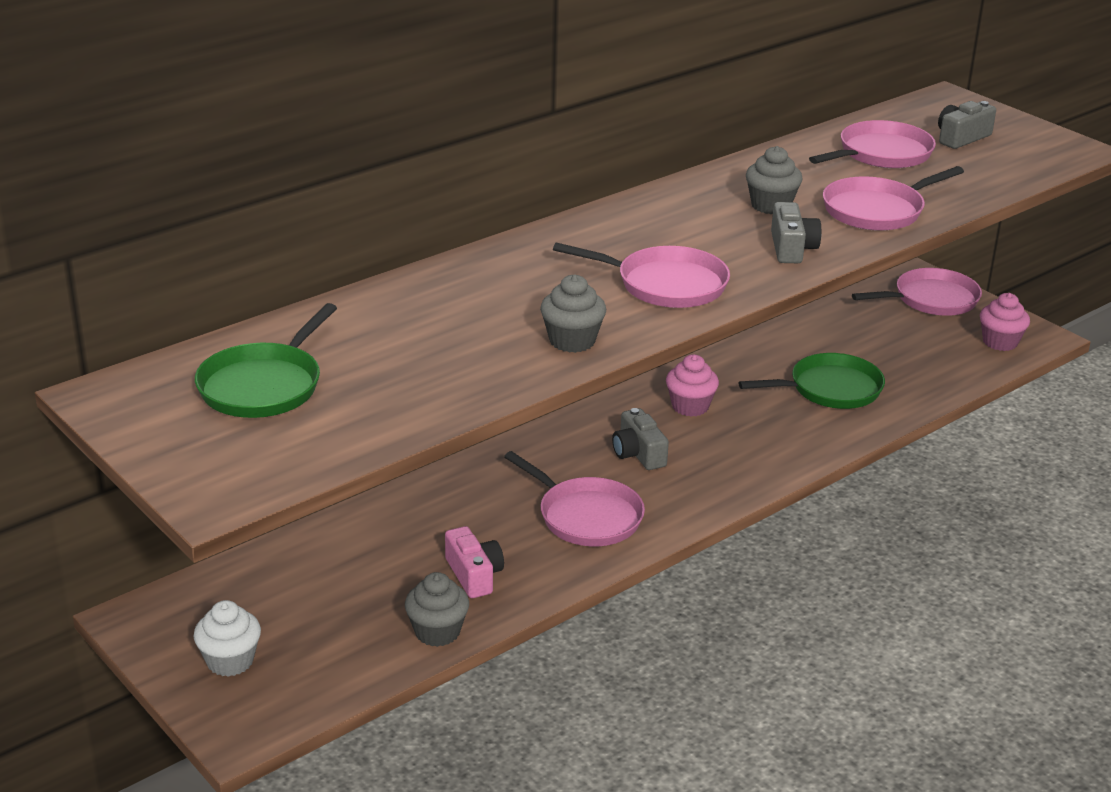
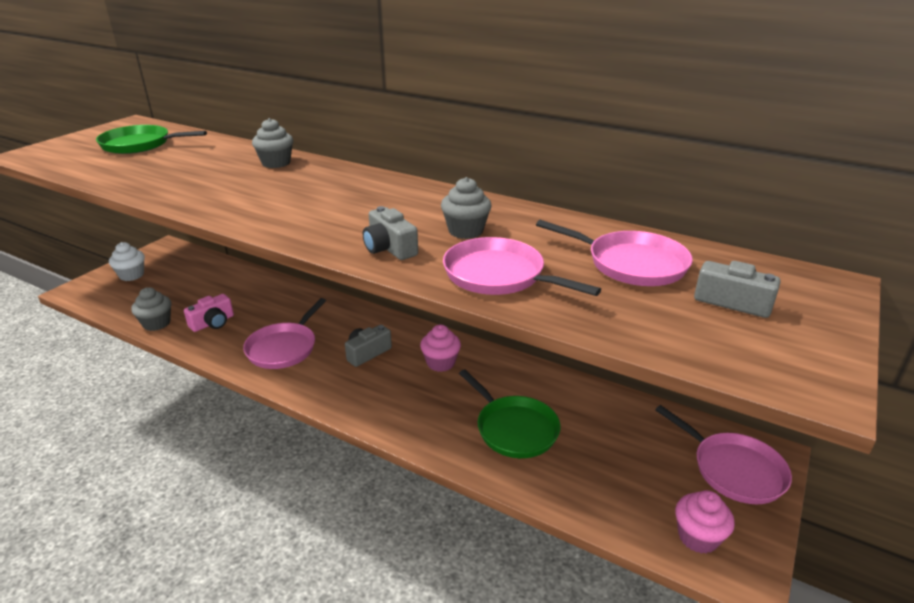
camera: 70 degrees right, 0 degrees up
grey cupcake [540,274,606,353] -> grey cupcake moved to [252,118,293,168]
pink pan [553,242,730,308] -> none
grey camera [771,202,822,263] -> grey camera turned 75 degrees clockwise [363,206,418,260]

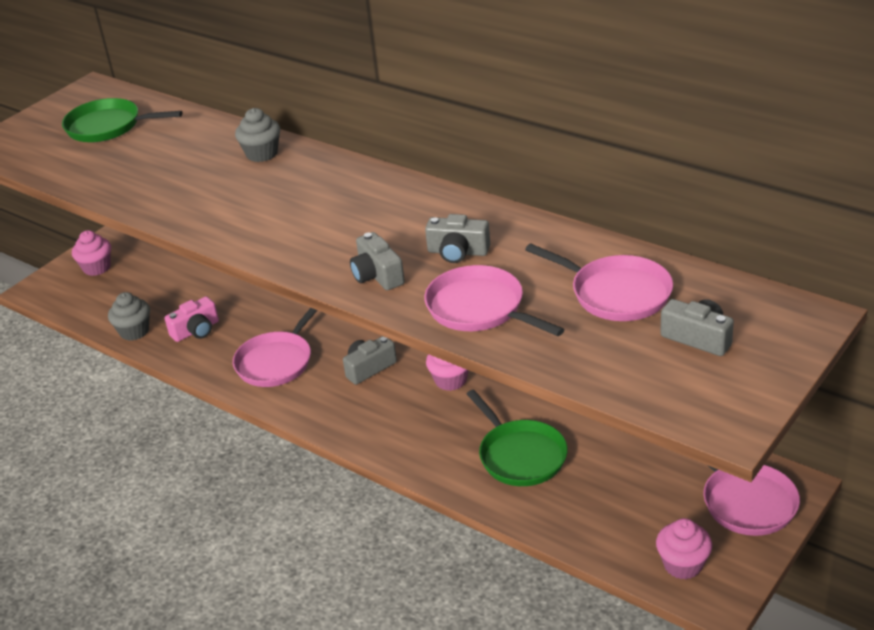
camera: 10 degrees right, 5 degrees up
white cupcake [109,242,145,281] -> pink cupcake [72,230,111,276]
grey cupcake [441,177,492,239] -> grey camera [425,214,490,263]

